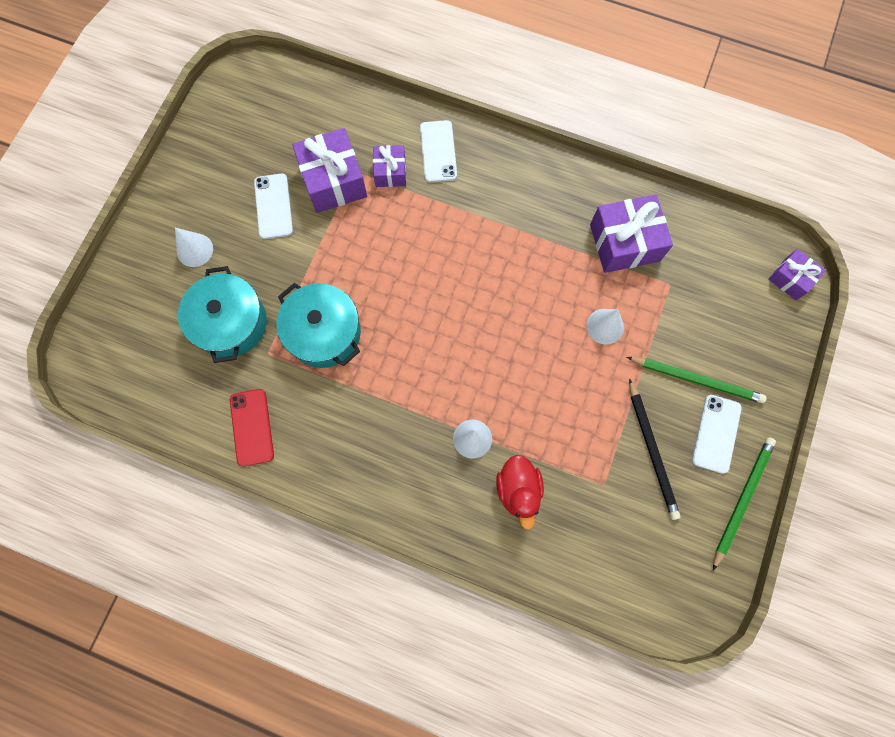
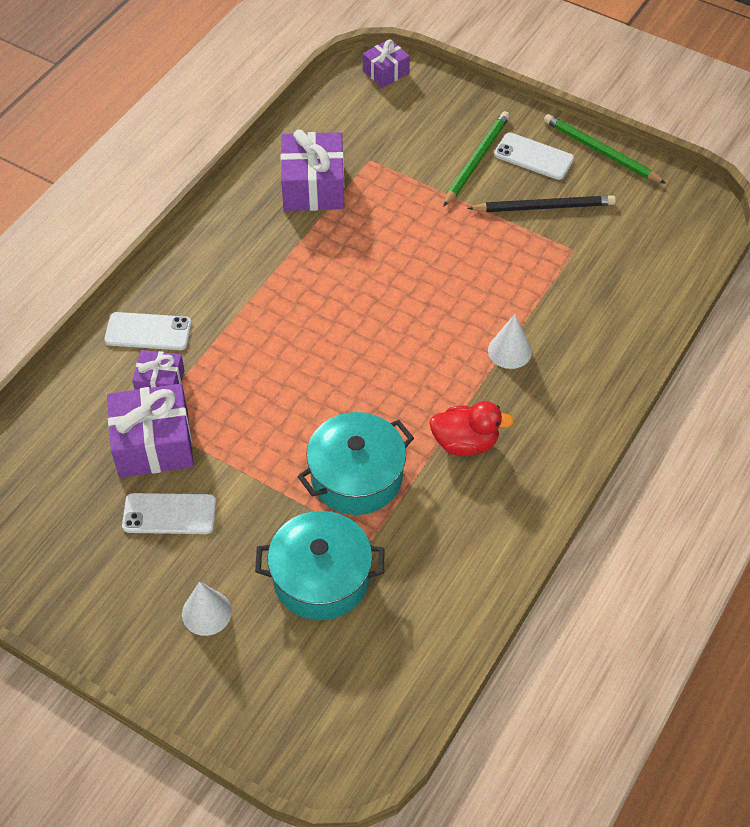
camera: 80 degrees left, 20 degrees down
red phone [230,389,274,467] -> none
red duck [496,455,544,530] -> red duck moved to [429,401,514,456]
white cone [586,309,624,345] -> none

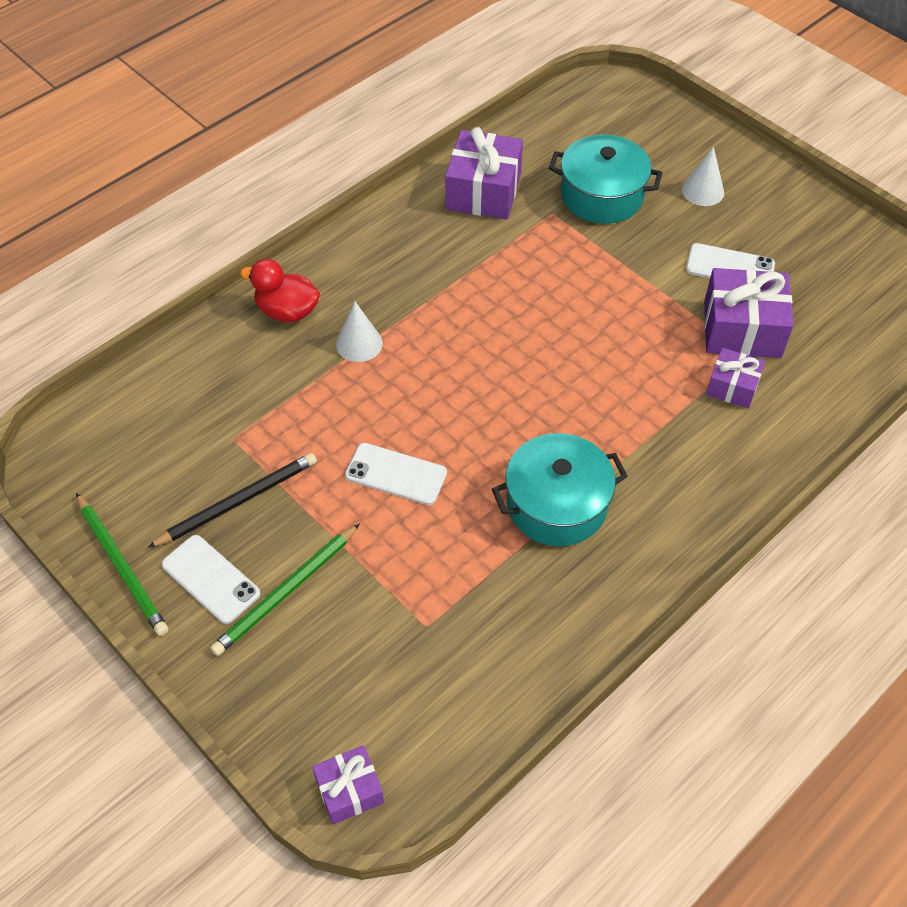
camera: 165 degrees left, 0 degrees up
white phone [104,312,192,350] -> white phone moved to [345,443,447,505]
purple gift [280,129,344,211] -> purple gift moved to [445,127,523,220]
turquoise pot [298,412,414,515] -> turquoise pot moved to [492,433,628,546]
red duck [429,401,514,456] -> red duck moved to [240,259,320,322]
black pencil [467,195,616,212] -> black pencil turned 135 degrees clockwise [147,453,317,548]

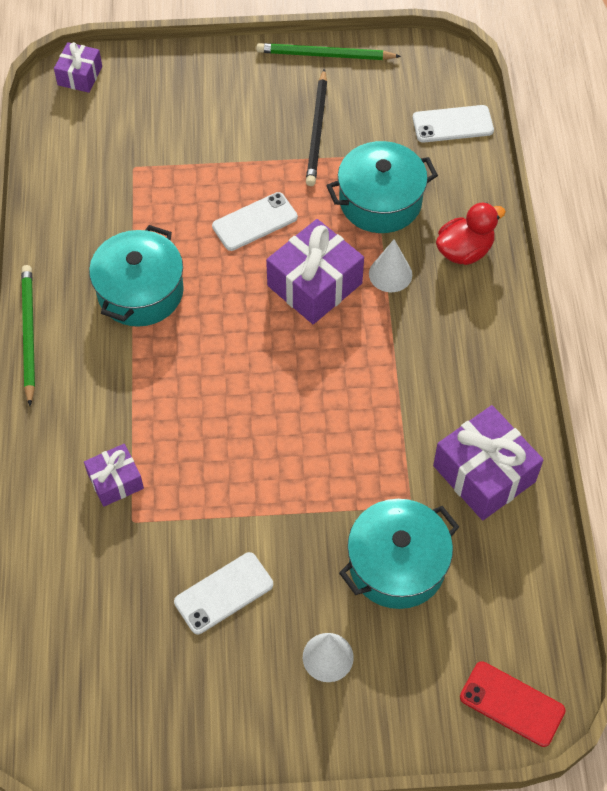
camera: 130 degrees right, 5 degrees up
white phone [162,535,260,624] -> white phone moved to [413,105,494,143]
green pencil [210,523,360,656] -> green pencil moved to [21,265,35,406]
purple gift [704,268,794,358] -> purple gift moved to [266,219,364,324]
none -> turquoise pot [326,141,438,233]
none -> red phone [460,661,566,747]

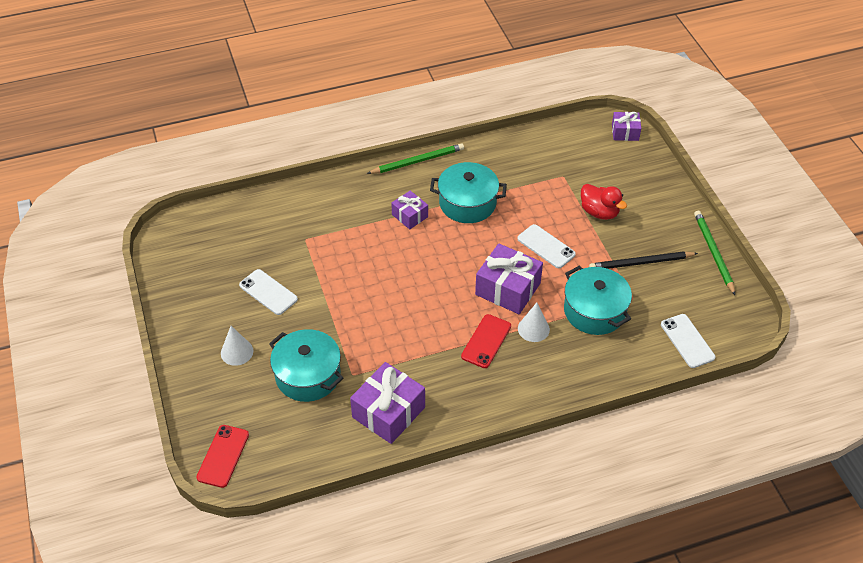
camera: 75 degrees right, 10 degrees down
purple gift [84,444,144,507] -> purple gift moved to [391,191,428,229]
red duck [436,202,506,265] -> red duck moved to [581,184,627,220]
none -> red phone [461,314,511,368]

